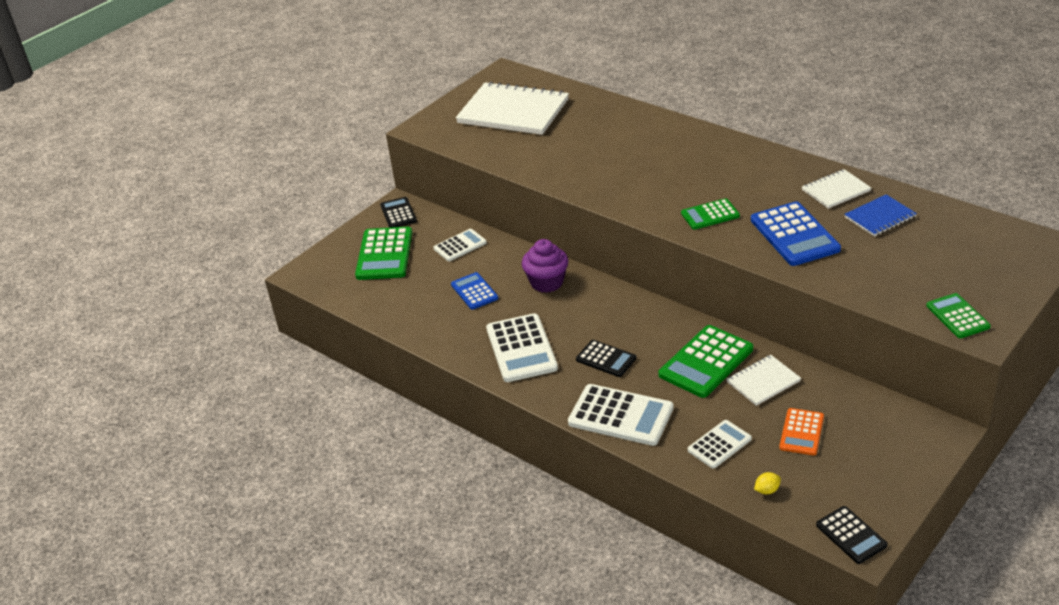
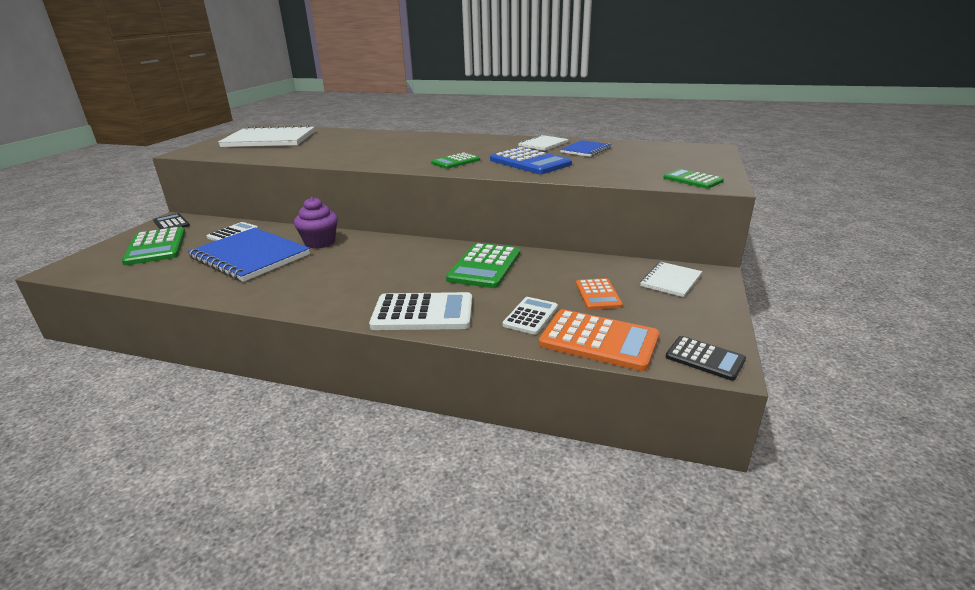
camera: 25 degrees left, 10 degrees down
blue calculator [451,272,498,310] -> blue notebook [188,228,310,282]
white calculator [486,313,558,382] -> none
black calculator [576,340,637,377] -> none
white notebook [726,355,801,406] -> white notebook moved to [640,262,702,297]
yellow lemon [754,472,781,494] -> orange calculator [539,309,659,371]

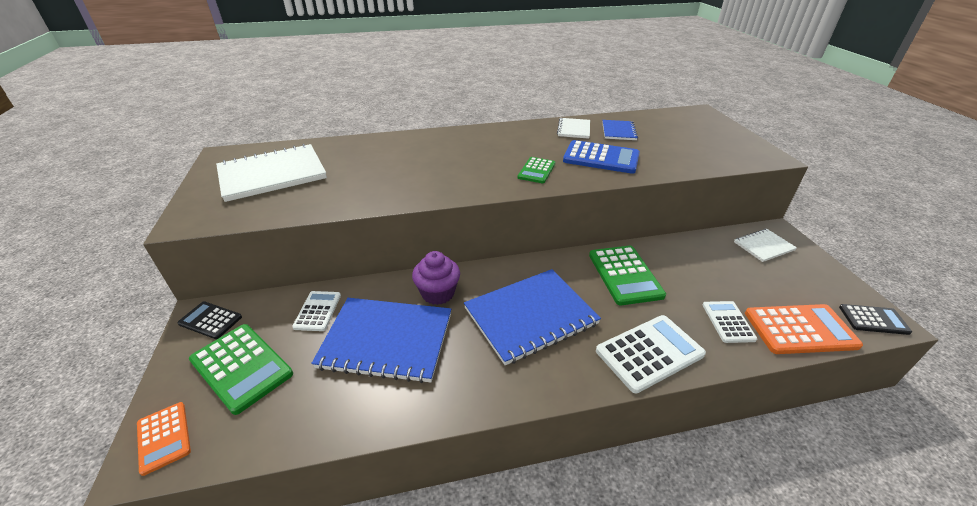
camera: 30 degrees left, 10 degrees up
orange calculator [576,278,623,310] -> orange calculator moved to [137,402,191,476]
white notebook [640,262,702,297] -> white notebook turned 60 degrees clockwise [734,229,797,262]
green calculator [663,169,724,189] -> none
none -> blue notebook [464,269,601,365]

